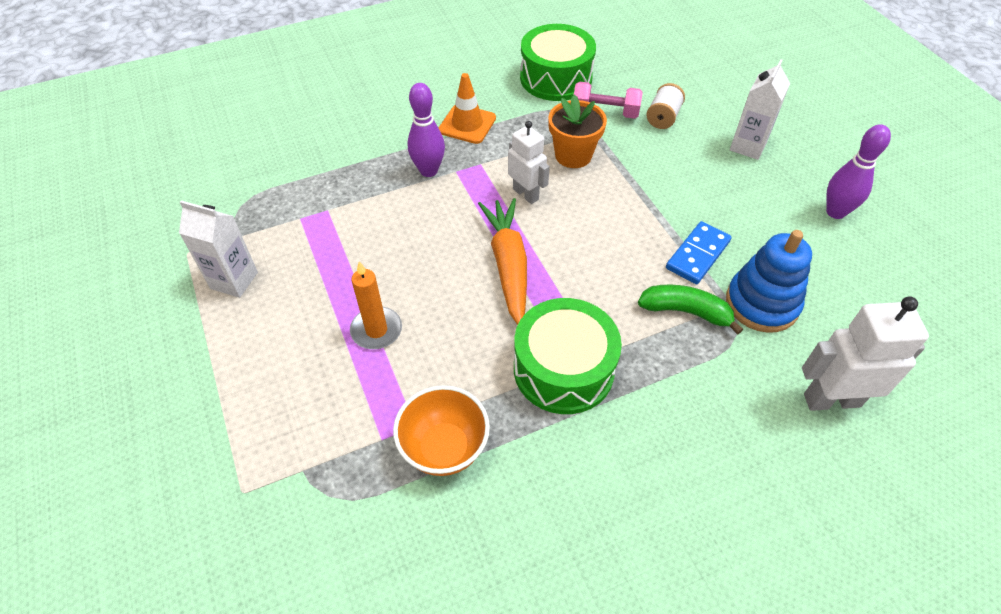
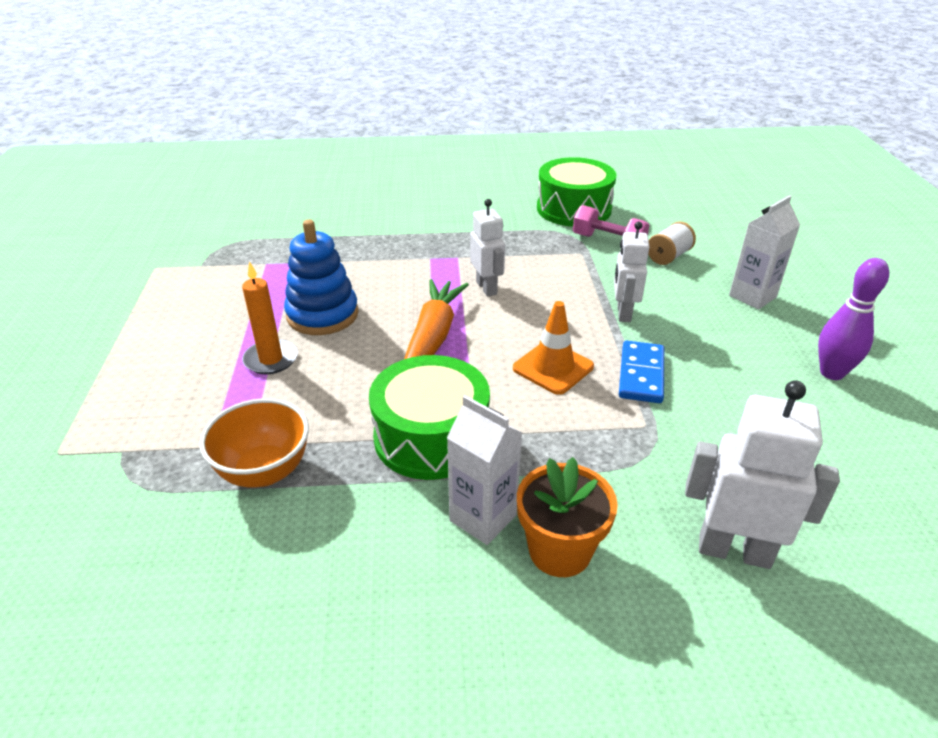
camera: 20 degrees right, 15 degrees down
white carton [179,201,258,298] -> white carton moved to [447,395,522,545]
purple bowling pin [408,83,445,177] -> none
orange traffic cone [439,73,496,144] -> orange traffic cone moved to [513,301,594,395]
orange flower pot [548,95,607,168] -> orange flower pot moved to [517,457,618,577]
green banana [638,285,743,335] -> none
blue domino [666,221,732,284] -> blue domino turned 45 degrees counterclockwise [619,341,664,403]
blue stacking toy [726,230,812,333] -> blue stacking toy moved to [284,219,358,335]
none -> white robot [614,221,649,322]

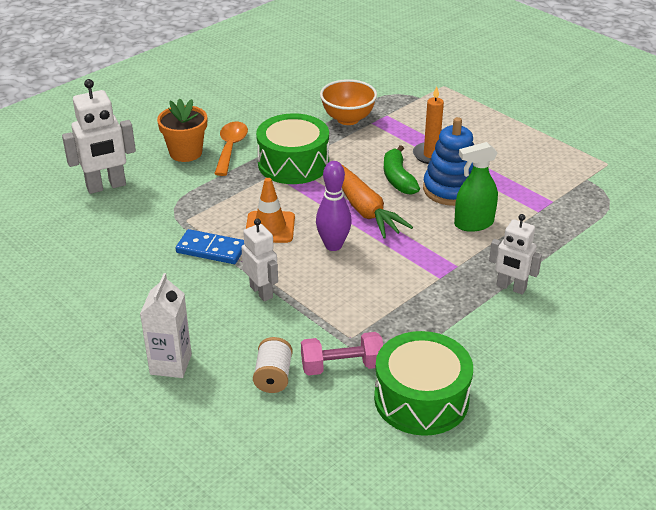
camera: 140 degrees right, 0 degrees up
white carton [447,395,522,545] -> orange spoon [214,121,248,176]
white robot [470,199,505,297] -> white robot moved to [489,214,542,295]
blue domino [619,341,664,403] -> blue domino turned 45 degrees counterclockwise [176,229,244,264]
purple bowling pin [818,258,889,380] -> purple bowling pin moved to [316,161,352,251]
none -> green banana [384,145,420,195]
none -> green spray bottle [454,142,498,232]

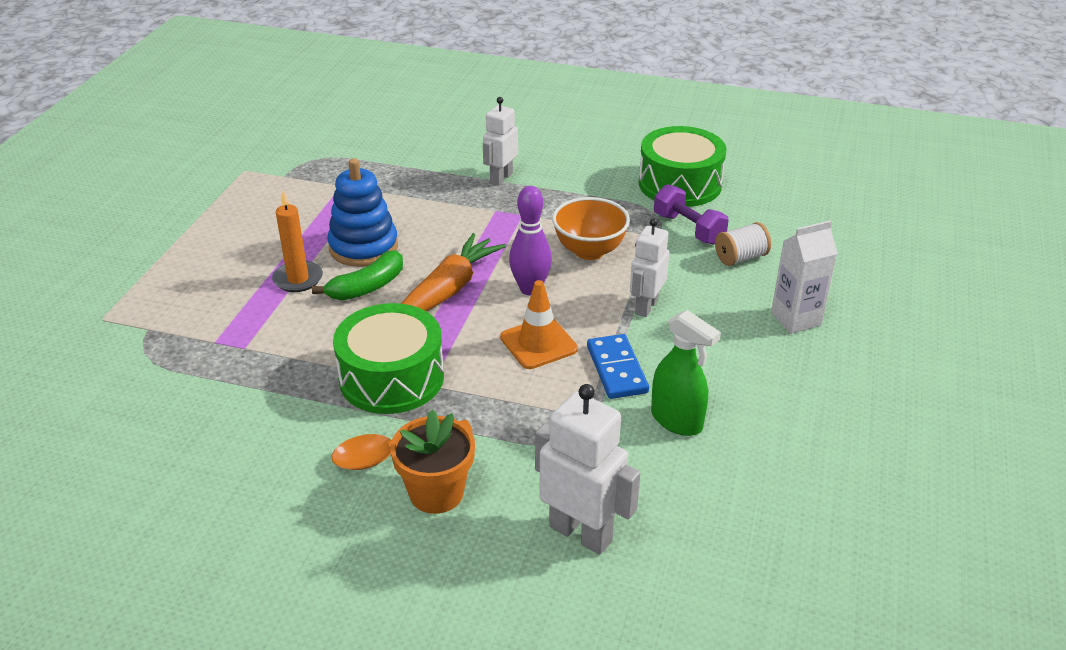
camera: 120 degrees left, 0 degrees up
pink dumbbell [301,332,383,375] -> purple dumbbell [654,184,729,245]
orange bowl [320,79,377,125] -> orange bowl moved to [552,197,630,260]
green spray bottle [454,142,498,232] -> green spray bottle moved to [651,310,721,436]
white robot [489,214,542,295] -> white robot turned 150 degrees counterclockwise [483,97,518,186]

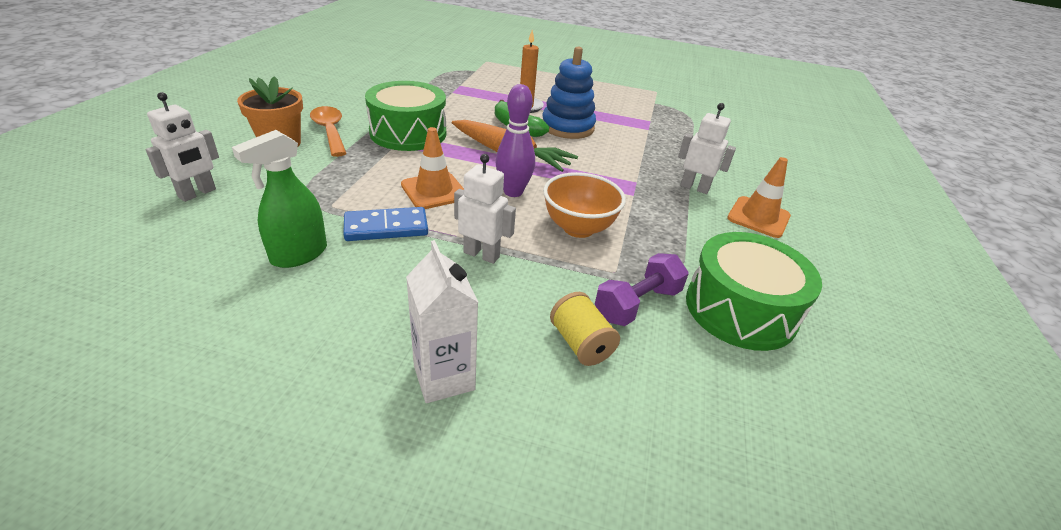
camera: 85 degrees right, 0 degrees up
white robot [535,384,640,555] -> white robot [145,92,219,202], size x0.66
white spool [715,222,771,266] -> yellow spool [550,292,620,366]
none -> orange traffic cone [727,157,791,238]

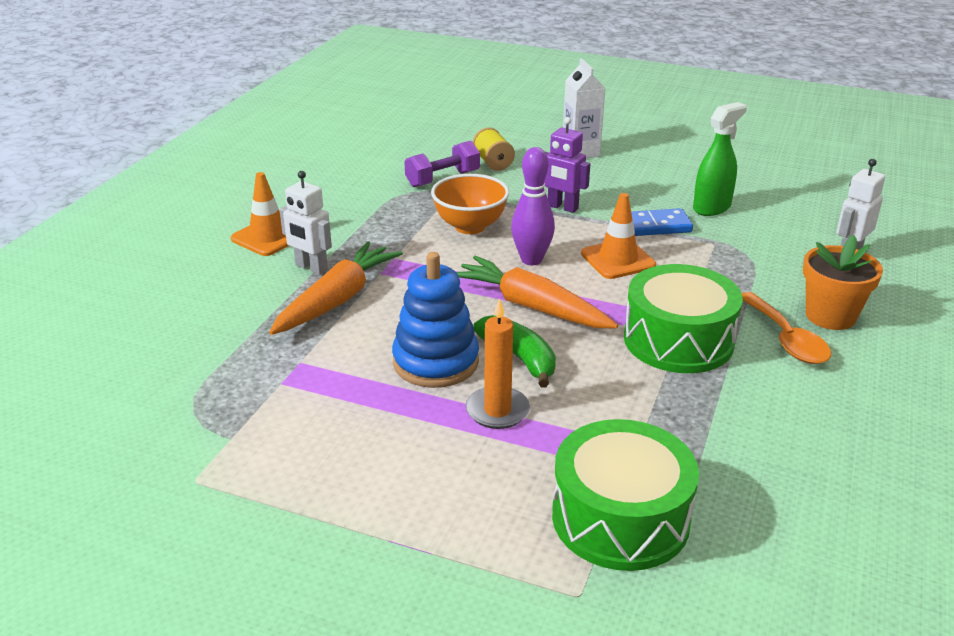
camera: 170 degrees left, 5 degrees down
white robot [454,154,516,264] -> purple robot [544,117,590,213]
green drum [686,232,822,351] -> green drum moved to [552,419,699,571]
none -> orange carrot [269,242,403,335]

